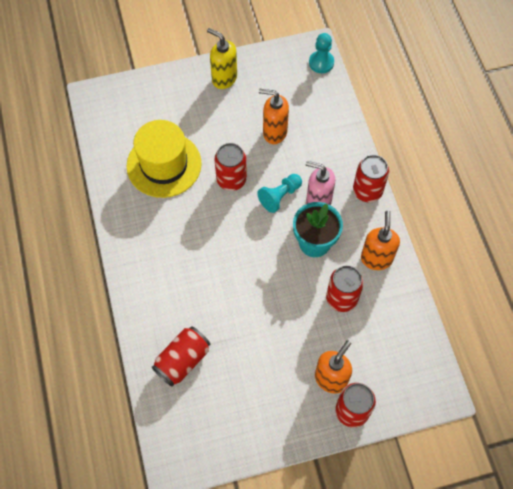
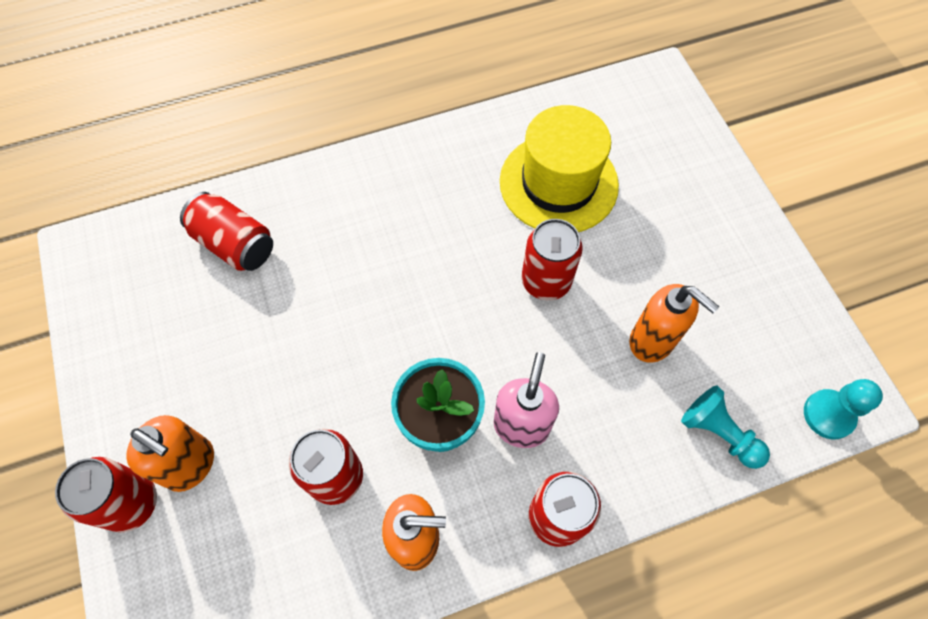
camera: 85 degrees right, 0 degrees up
yellow soap dispenser [207,28,237,89] -> none
turquoise pawn [257,174,302,213] -> turquoise pawn moved to [681,386,770,469]
orange soap dispenser [259,89,289,144] -> orange soap dispenser turned 120 degrees clockwise [629,284,719,363]

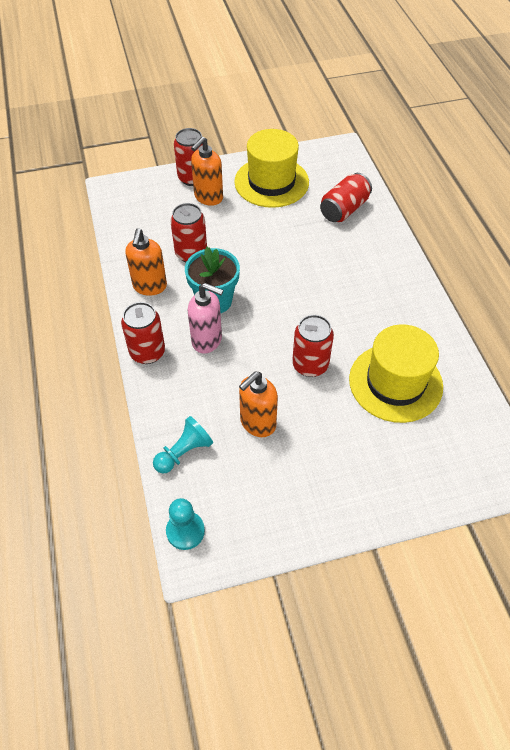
camera: 95 degrees right, 10 degrees down
none -> yellow hat [234,129,309,208]

